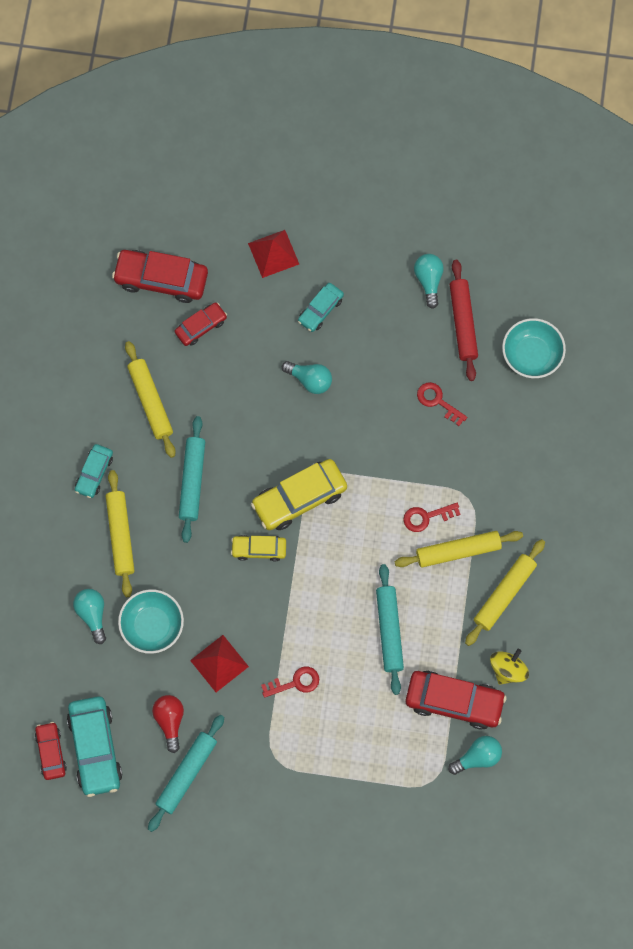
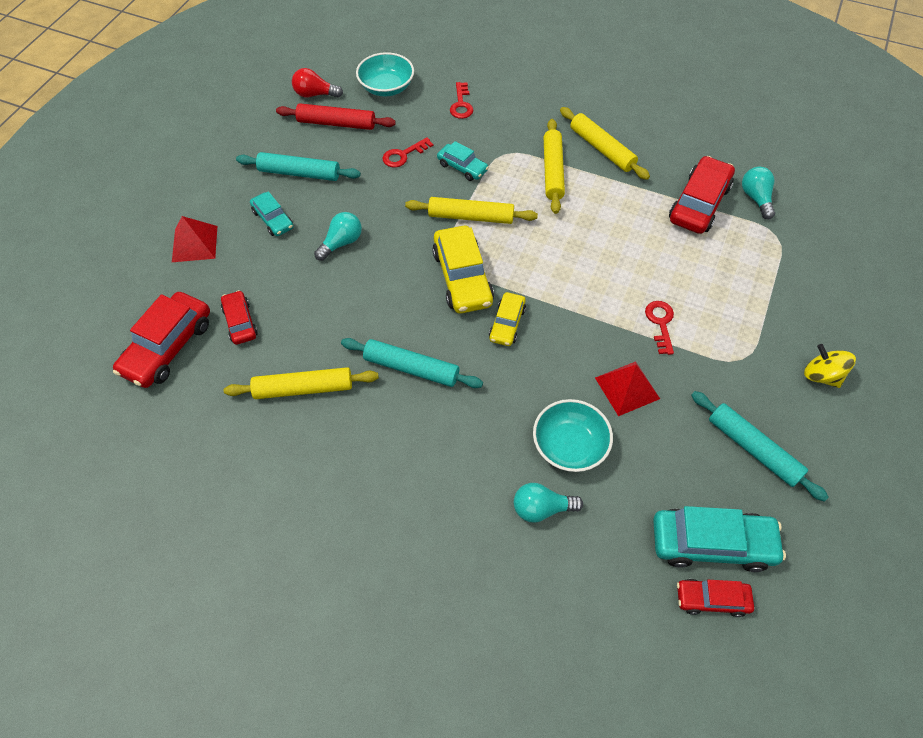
camera: 75 degrees left, 15 degrees down
turquoise car [75,444,113,498] -> turquoise car moved to [437,141,489,181]
yellow rolling pin [106,470,135,597] -> yellow rolling pin moved to [405,197,538,224]
red light bulb [152,695,184,753] -> red light bulb moved to [292,68,343,98]
turquoise rolling pin [376,564,404,695] -> turquoise rolling pin moved to [236,152,361,181]
red key [403,503,461,532] -> red key moved to [450,82,473,119]
turquoise light bulb [414,254,444,309] -> none
yellow spinning top [490,649,529,685] -> yellow spinning top moved to [804,344,856,388]

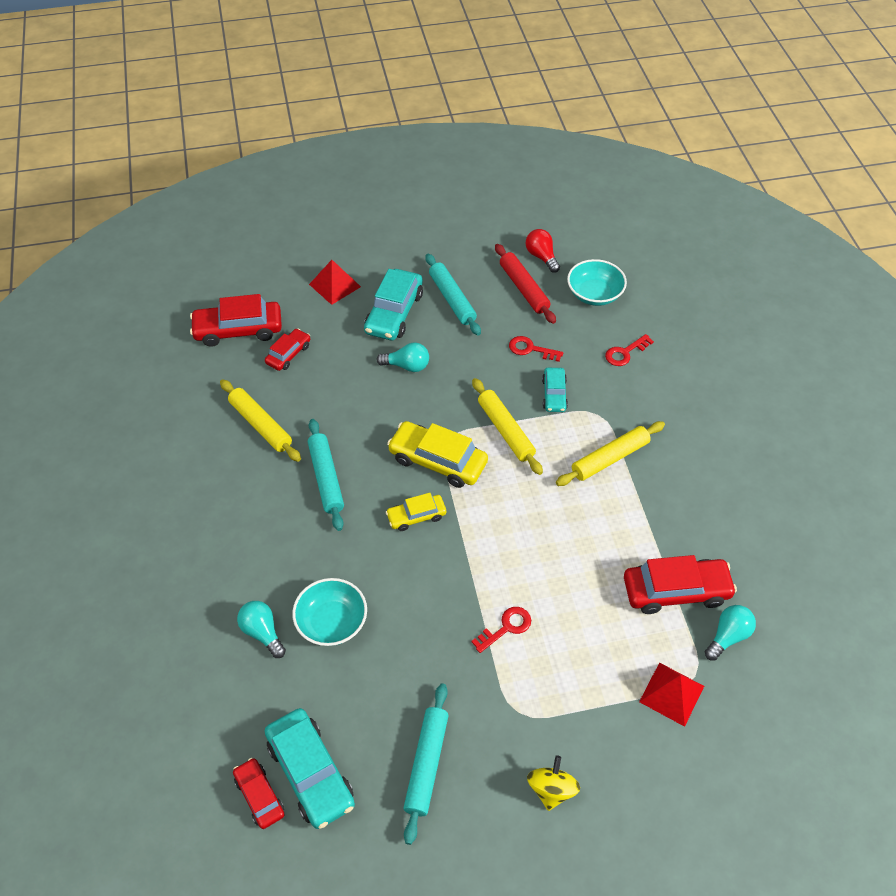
camera: 55 degrees right, 5 degrees down
turquoise car [250,191,293,236] -> turquoise car [364,269,423,340], size x1.74
yellow car [432,226,494,314] -> yellow car turned 75 degrees clockwise [387,421,488,488]
yellow rolling pin [560,107,650,180] -> none
red pyramid [595,361,660,416] -> red pyramid moved to [639,662,704,727]

